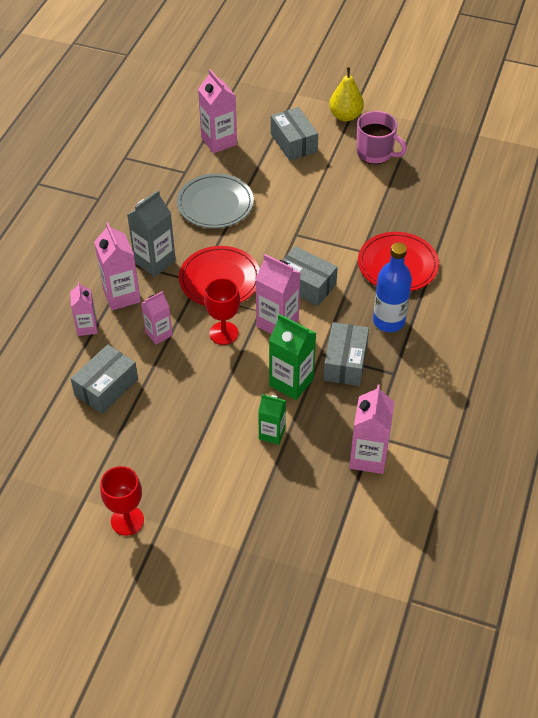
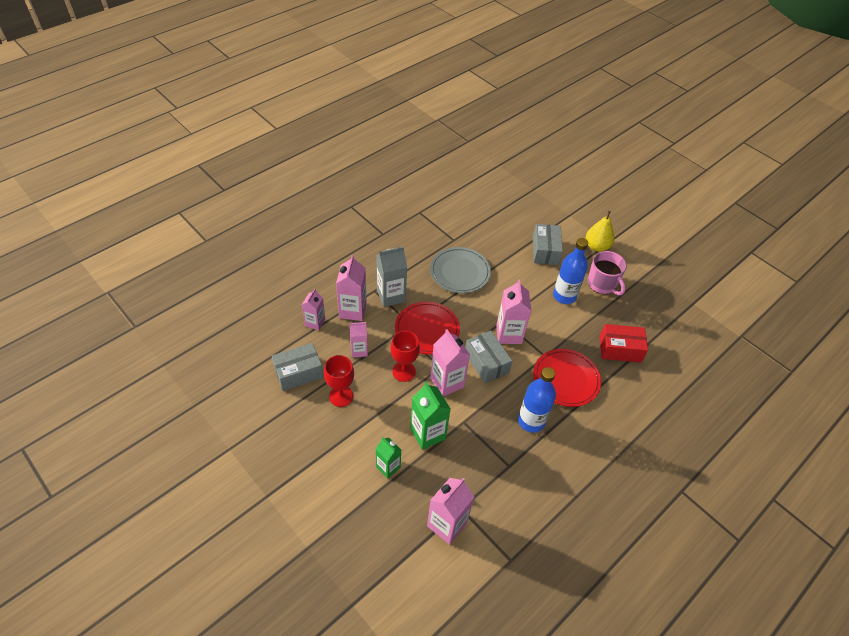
camera: 25 degrees right, 0 degrees up
red goblet [100,466,144,536] -> red goblet moved to [324,355,354,407]
pink carton [198,69,237,153] -> pink carton moved to [496,280,532,344]
grey box [323,322,369,386] -> none
none -> blue bottle [553,238,588,304]
none -> red box [599,324,648,363]

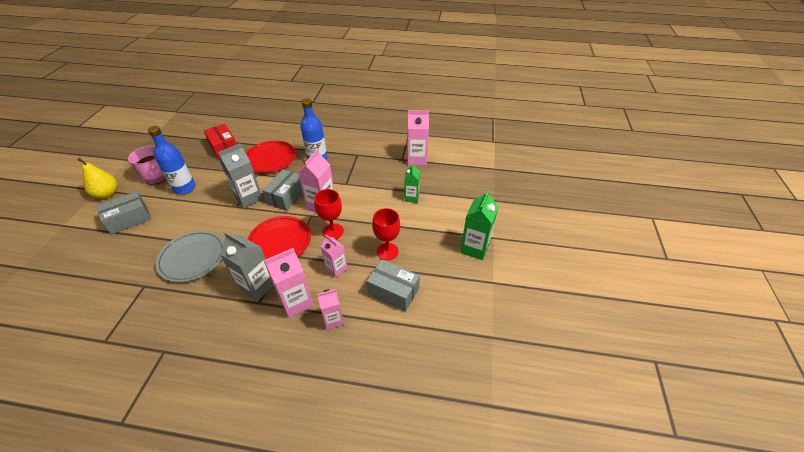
camera: 125 degrees left, 5 degrees down
green carton [410,382,450,450] -> green carton moved to [460,190,499,260]
pink carton [496,280,532,344] -> grey carton [218,143,263,208]

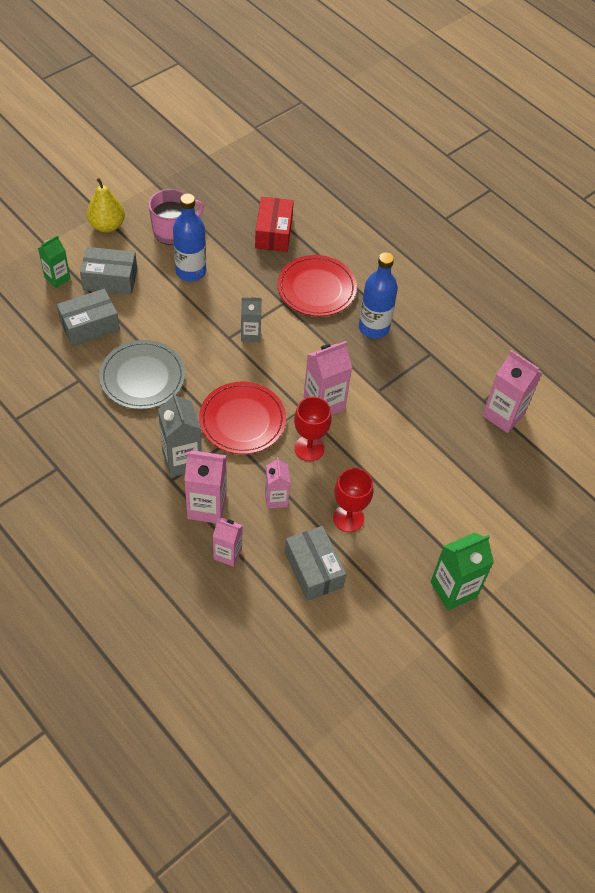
camera: 35 degrees right, 10 degrees up
grey carton [218,143,263,208] -> grey carton [241,297,262,342], size x0.63
grey box [262,169,303,211] -> grey box moved to [57,289,120,347]
green carton [404,163,420,203] -> green carton moved to [38,235,71,288]

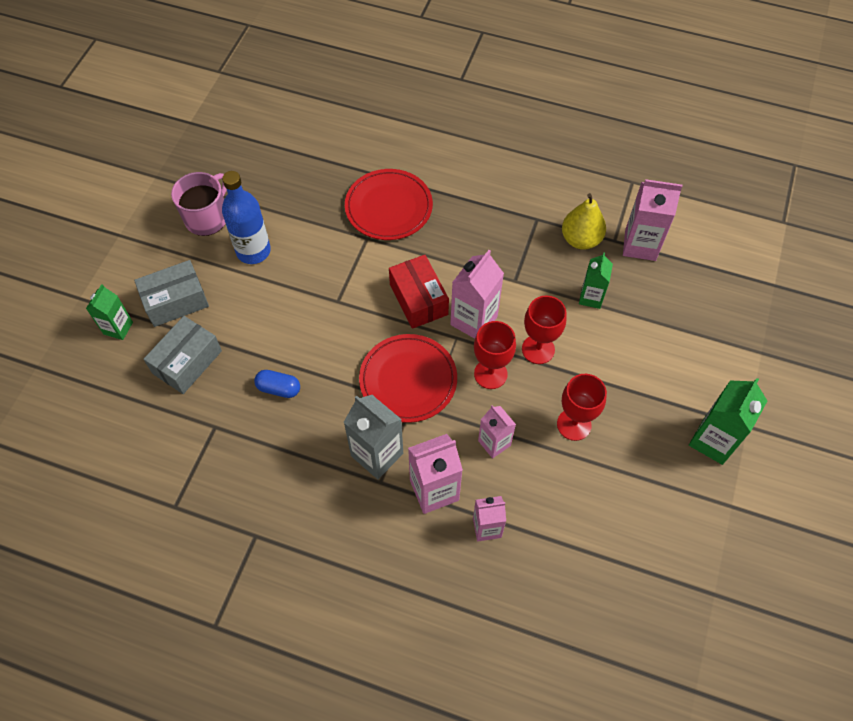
camera: 25 degrees left, 5 degrees up
yellow pear [87,178,125,233] -> yellow pear moved to [562,193,606,250]
grey plate [99,340,185,409] -> blue capsule [254,370,300,398]
grey carton [241,297,262,342] -> none
red box [255,197,294,252] -> red box moved to [389,255,449,329]
grey box [285,526,346,601] -> none
blue bottle [359,252,398,339] -> none
none -> red goblet [522,296,567,364]
none -> green carton [579,253,613,309]

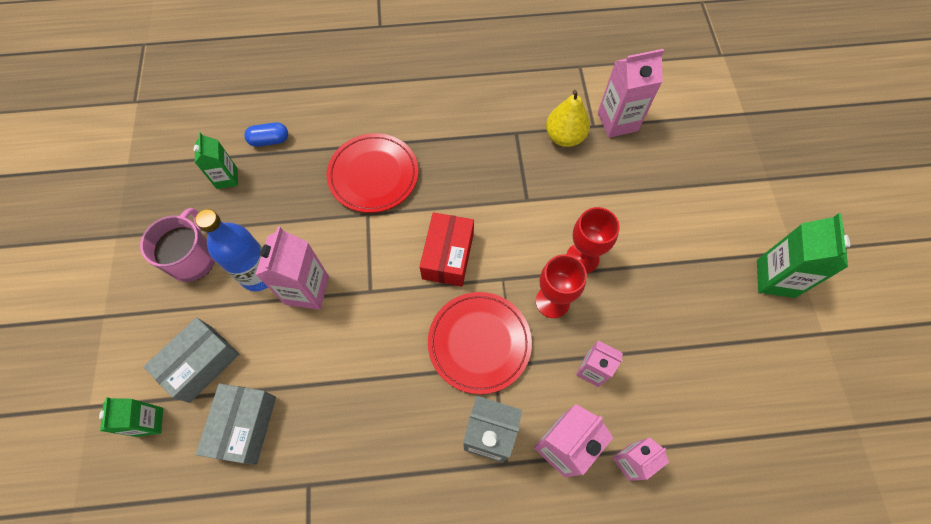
camera: 25 degrees left, 5 degrees up
blue capsule [254,370,300,398] -> blue capsule moved to [244,122,288,147]
red box [389,255,449,329] -> red box turned 60 degrees clockwise [419,212,474,286]
pink carton [450,250,504,339] -> pink carton moved to [256,227,329,310]
red goblet [557,374,607,441] -> none
green carton [579,253,613,309] -> green carton moved to [194,132,238,189]

